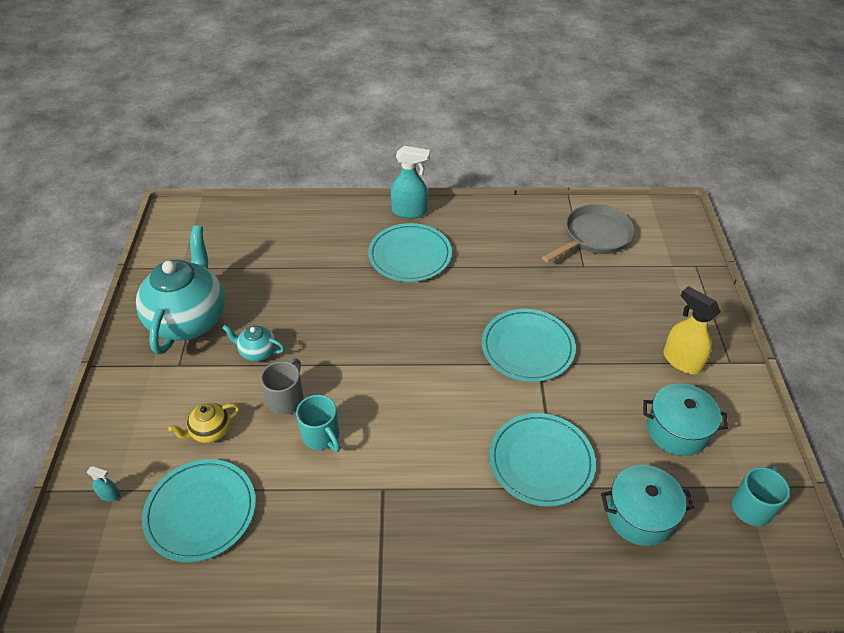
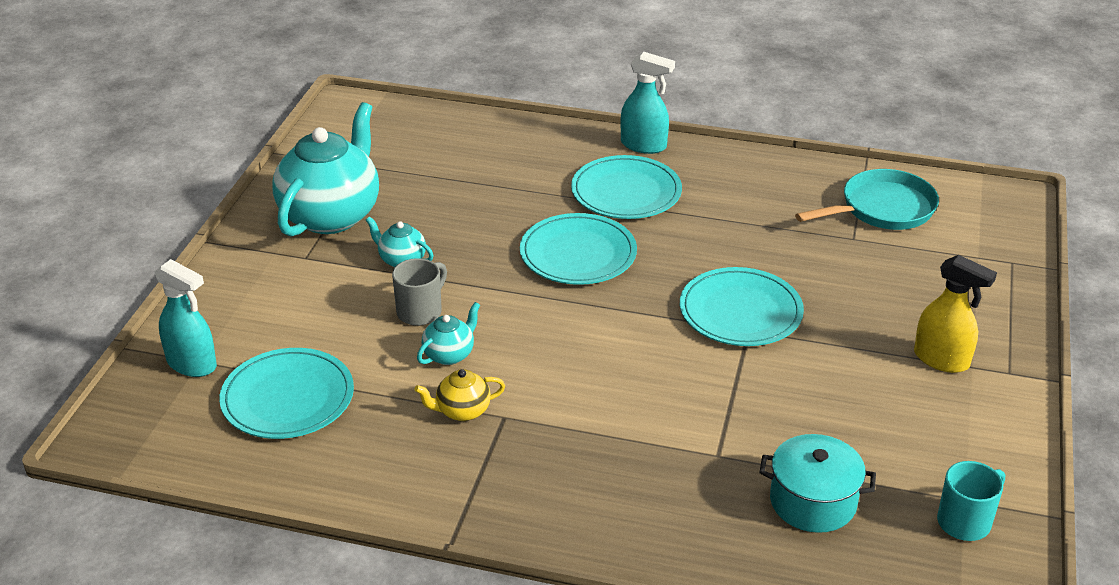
camera: 15 degrees right, 10 degrees down
turquoise spray bottle [87,466,120,501] -> turquoise spray bottle [155,259,217,377], size x2.11
yellow teapot [168,403,240,443] -> yellow teapot moved to [414,369,505,421]
turquoise mug [296,395,340,452] -> turquoise teapot [417,302,480,365]
turquoise plate [489,413,596,507] -> turquoise plate moved to [520,213,637,285]
grey pan [542,204,635,262] -> turquoise pan [795,169,939,230]
turquoise pot [643,383,728,456] -> none
yellow spray bottle [663,286,721,374] -> yellow spray bottle turned 150 degrees clockwise [914,255,997,373]

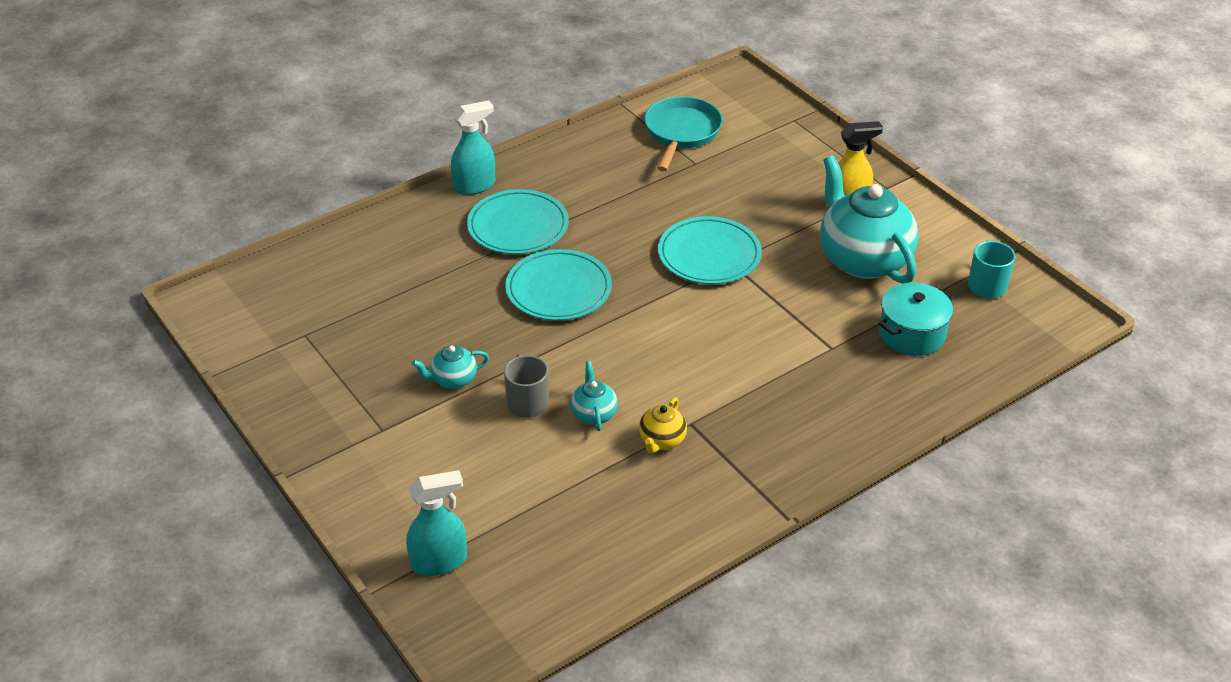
camera: 50 degrees left, 5 degrees up
turquoise plate [219,348,354,439] -> none
turquoise teapot [272,102,379,237] -> turquoise teapot moved to [820,155,918,283]

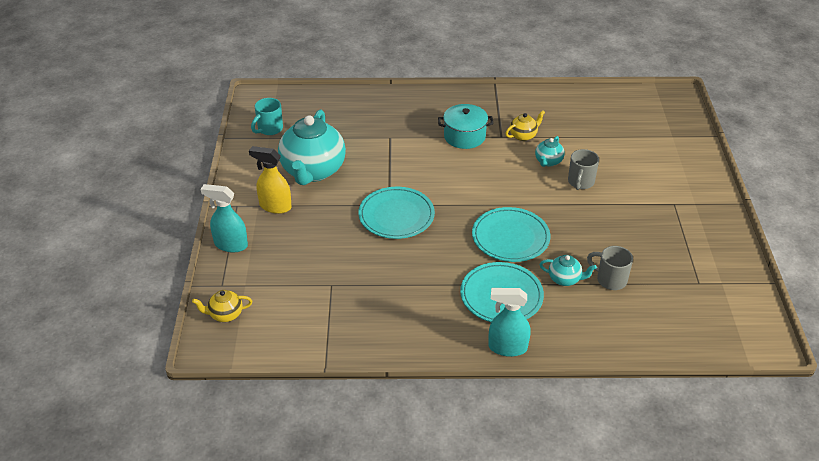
camera: 145 degrees left, 0 degrees up
turquoise spray bottle [406,470,467,576] -> turquoise spray bottle moved to [201,184,248,253]
turquoise teapot [412,345,489,389] -> turquoise teapot moved to [539,255,597,286]
turquoise pan [645,96,723,171] -> none
turquoise pot [879,282,954,356] -> turquoise pot moved to [438,104,493,149]
none -> yellow teapot [192,290,252,322]
none -> grey mug [587,246,633,290]

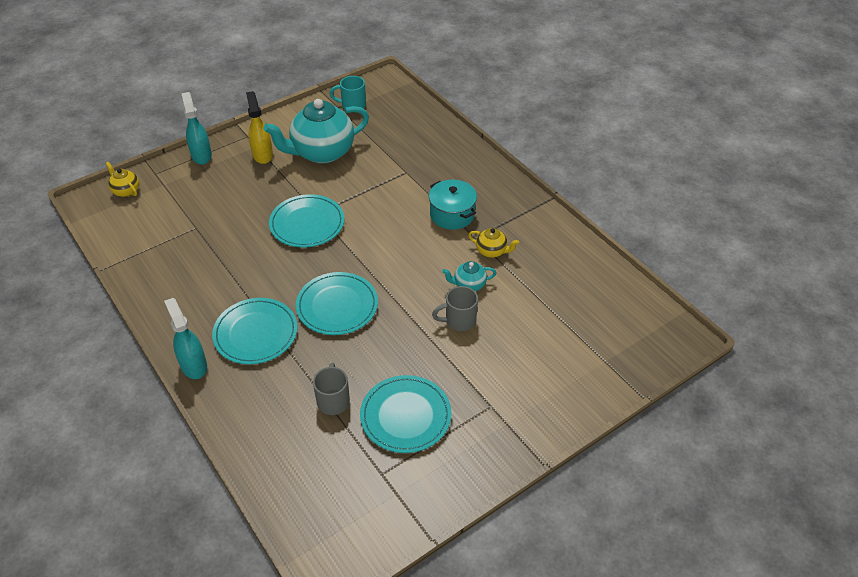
camera: 55 degrees right, 5 degrees up
turquoise teapot [539,255,597,286] -> none
none -> turquoise plate [360,375,451,453]

